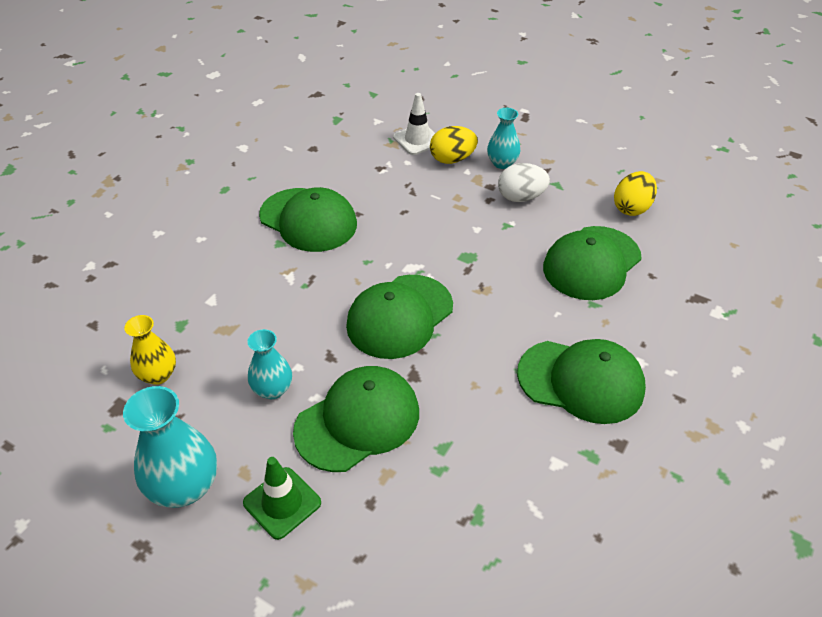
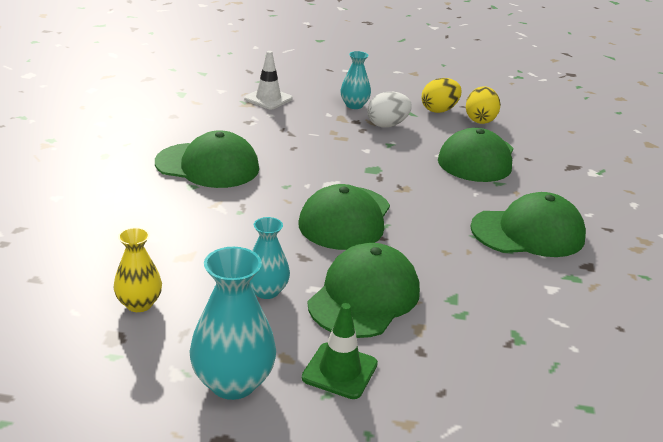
camera: 25 degrees left, 15 degrees down
yellow egg [430,126,478,164] -> yellow egg moved to [422,78,462,113]

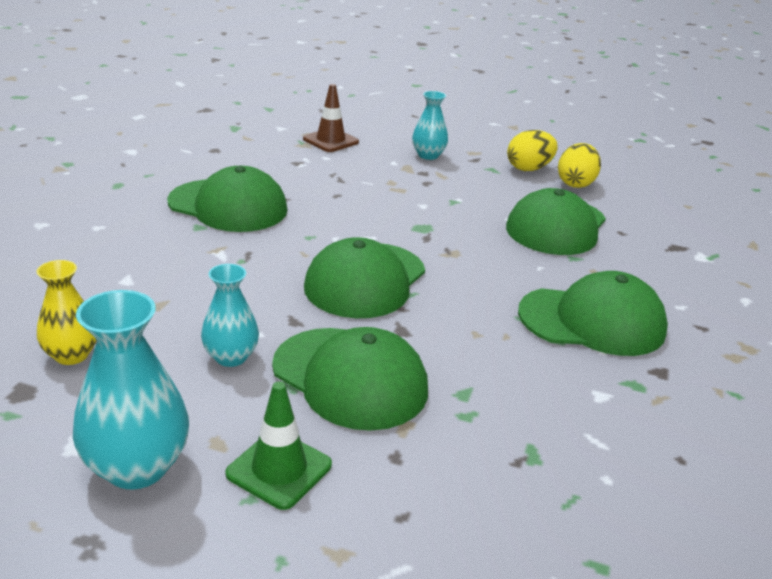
camera: 10 degrees right, 0 degrees up
white traffic cone [244,51,293,110] -> brown traffic cone [303,84,359,152]
green cap [308,243,420,338] -> green cap turned 90 degrees clockwise [272,327,428,431]
white egg [367,92,412,127] -> none

